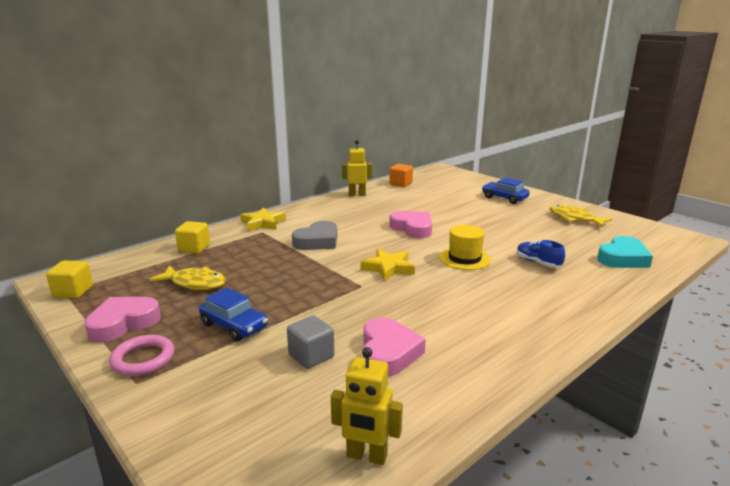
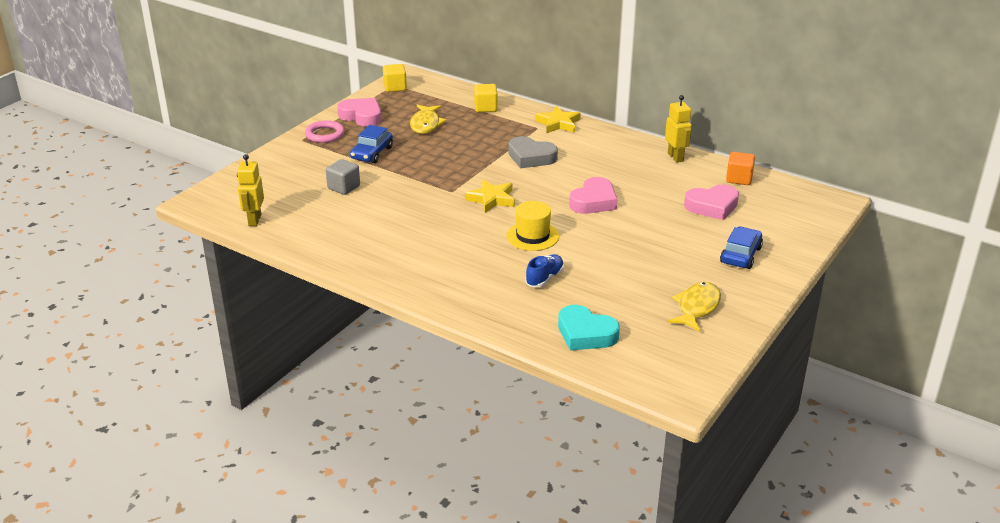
camera: 75 degrees right, 10 degrees up
pink heart [363,318,426,376] -> pink heart moved to [684,185,739,220]

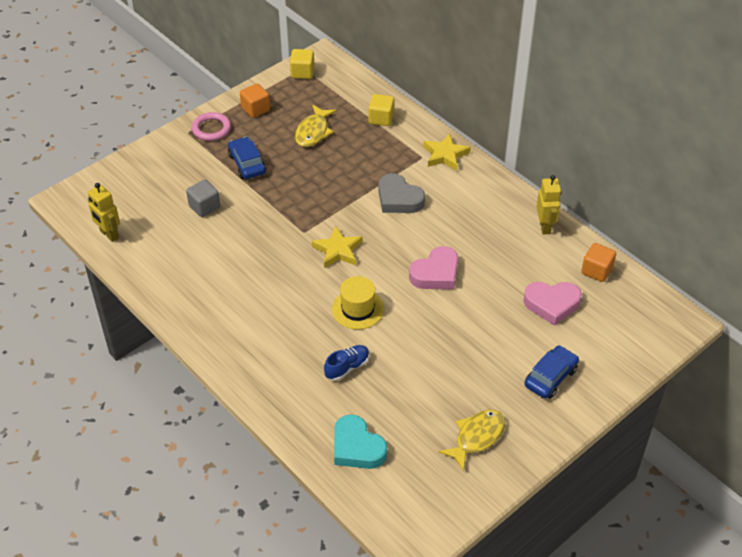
camera: 15 degrees right, 15 degrees up
yellow robot [237,154,264,226] -> yellow robot turned 60 degrees counterclockwise [88,183,120,242]
pink heart [337,98,381,127] -> orange cube [240,83,270,118]
blue car [350,125,393,163] -> blue car turned 120 degrees clockwise [228,136,266,179]

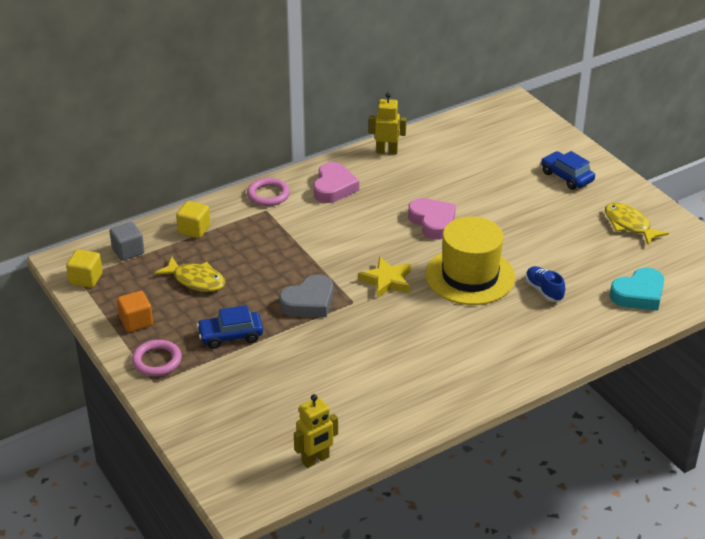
camera: 80 degrees left, 10 degrees down
grey cube [186,180,220,217] -> grey cube moved to [109,222,144,261]
yellow hat [332,276,384,330] -> yellow hat [426,217,515,305], size x1.67
grey heart [379,173,425,213] -> grey heart moved to [279,274,333,317]
yellow star [423,133,471,171] -> pink ring [247,178,290,206]
pink heart [523,282,582,326] -> pink heart moved to [313,162,359,203]
orange cube [581,243,616,282] -> none

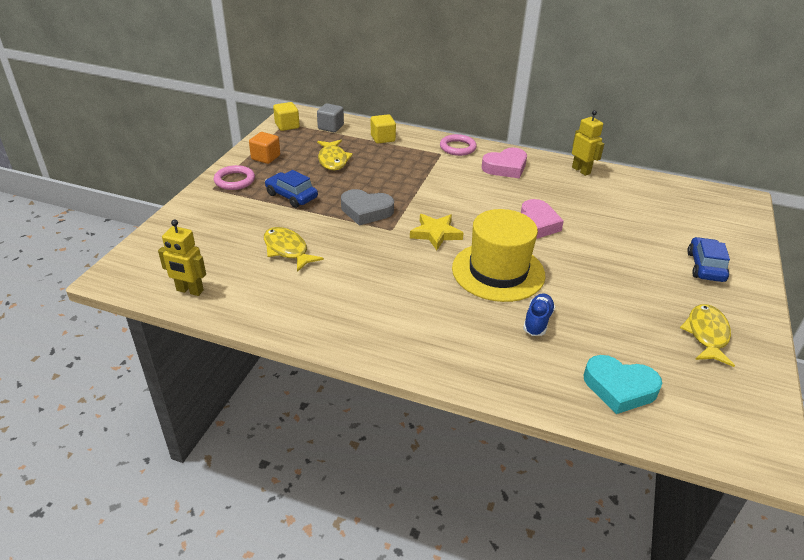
camera: 50 degrees right, 0 degrees up
none -> yellow fish [264,227,324,272]

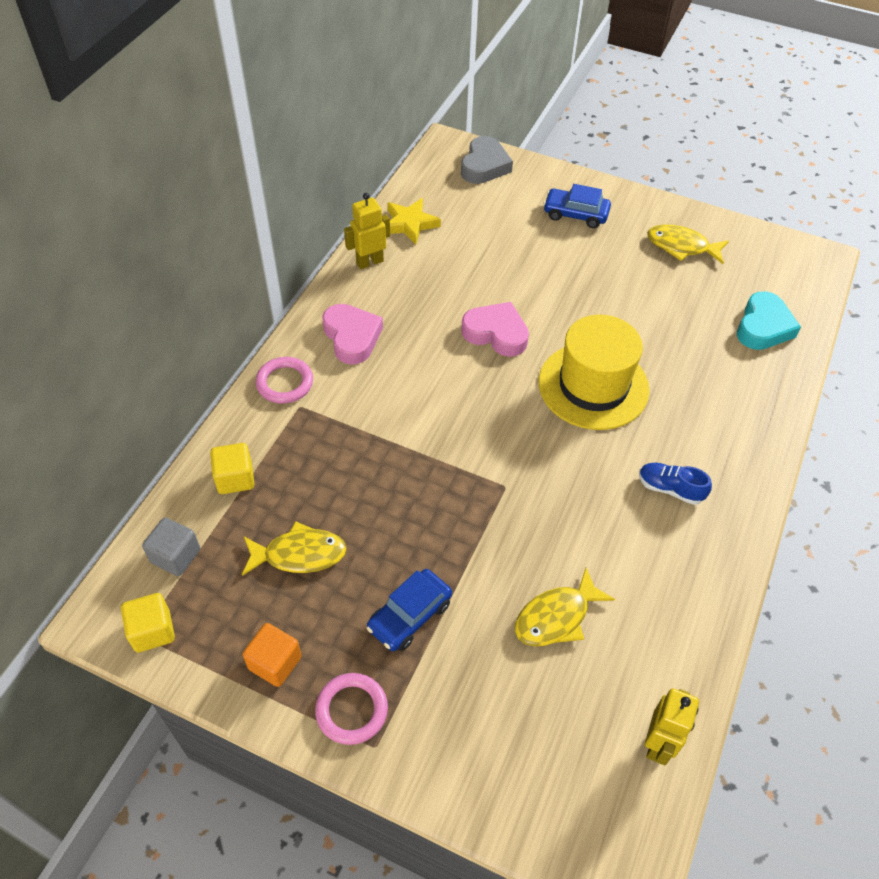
camera: 85 degrees left, 15 degrees up
grey heart [341,189,394,226] -> grey heart moved to [461,136,513,184]
yellow star [410,214,463,250] -> yellow star moved to [387,198,441,245]
blue shoe [523,293,555,336] -> blue shoe moved to [639,463,712,505]

